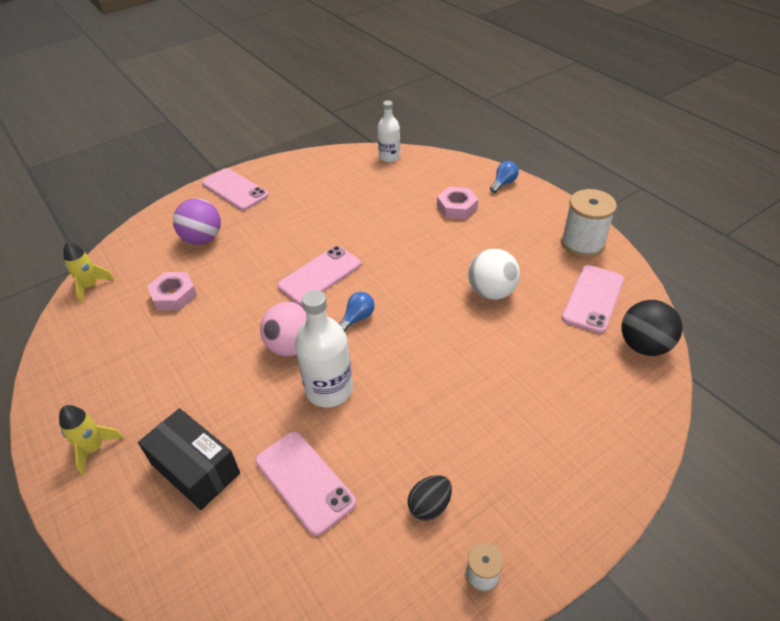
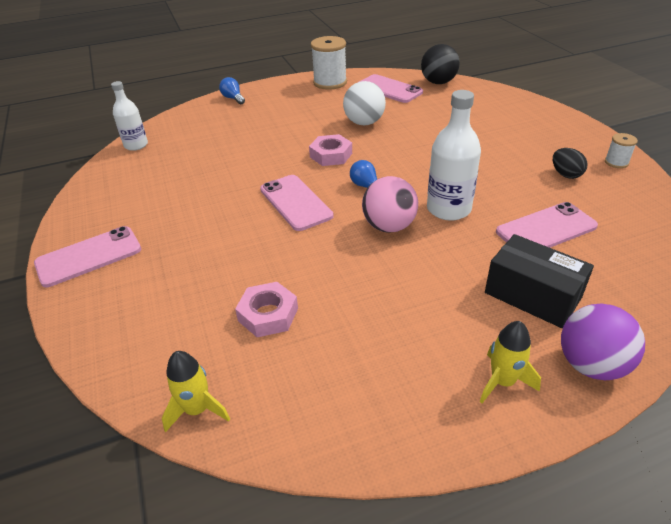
camera: 75 degrees left, 5 degrees down
black box [138,408,240,510] -> black box turned 75 degrees clockwise [485,234,594,328]
purple ball [173,198,221,245] -> purple ball moved to [561,304,645,380]
pink nut [437,187,478,219] -> pink nut moved to [309,134,352,166]

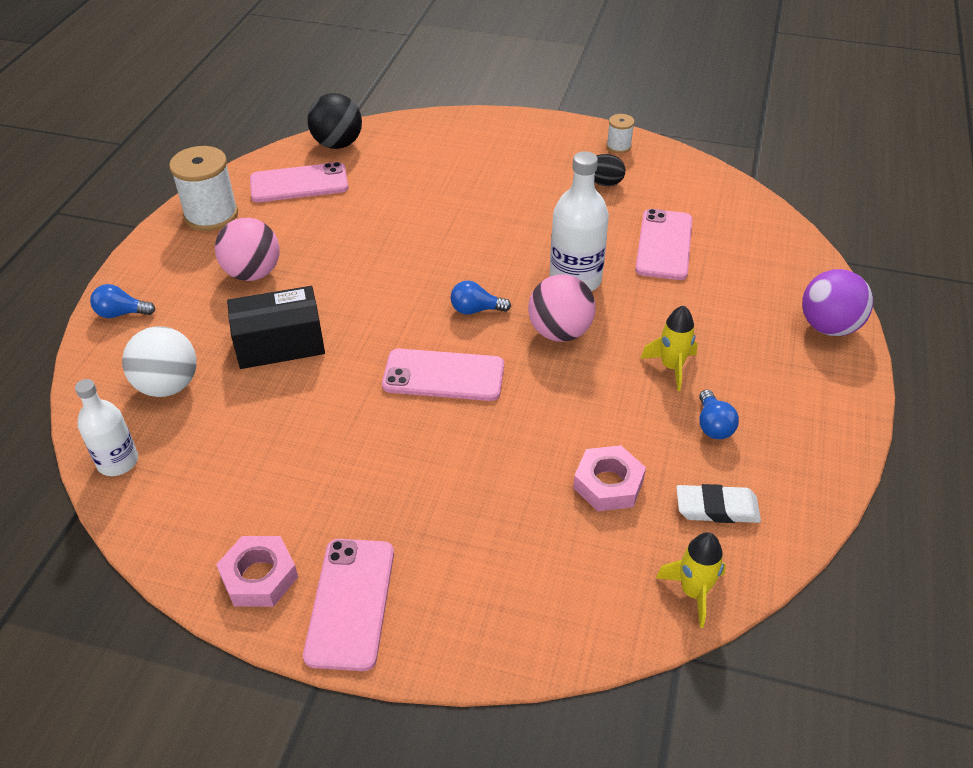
camera: 55 degrees left, 5 degrees up
pink nut [309,134,352,166] -> pink nut moved to [216,536,298,607]
white ball [343,81,386,125] -> white ball moved to [122,326,197,397]
yellow rocket [480,321,541,403] -> yellow rocket moved to [640,305,698,391]
black box [485,234,594,328] -> black box moved to [227,286,325,369]
none -> pink ball [215,218,280,281]
none -> white eraser [676,484,761,523]
none -> blue light bulb [699,389,739,439]

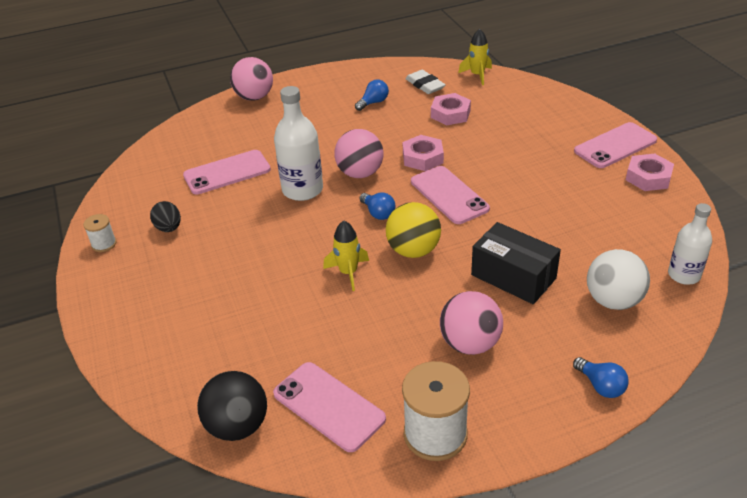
camera: 125 degrees left, 5 degrees down
yellow rocket [640,305,698,391] -> yellow rocket moved to [323,221,369,291]
purple ball [802,269,873,336] -> pink ball [230,57,273,101]
none -> yellow ball [386,202,441,258]
none -> pink nut [403,135,444,171]

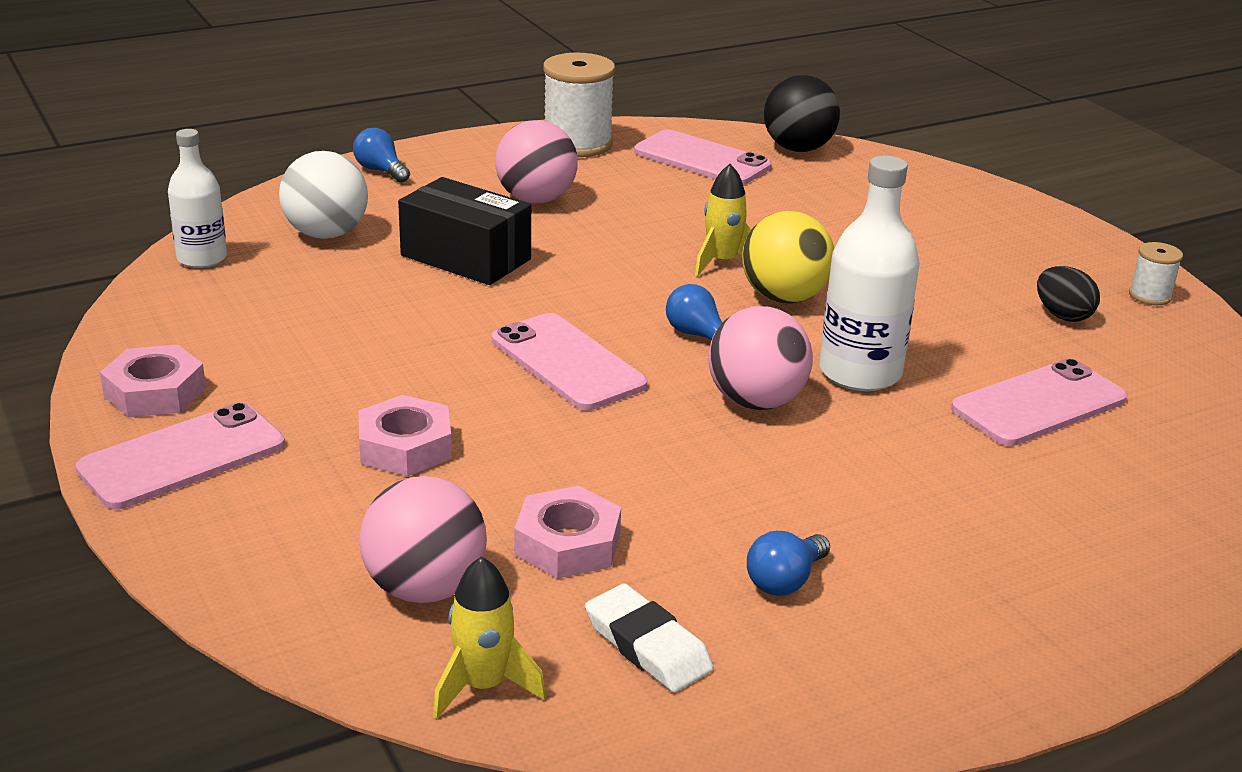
camera: 170 degrees right, 10 degrees down
pink ball [230,57,273,101] -> pink ball moved to [359,476,487,603]
yellow ball [386,202,441,258] -> yellow ball moved to [742,211,834,304]
pink nut [403,135,444,171] -> pink nut moved to [359,395,452,477]

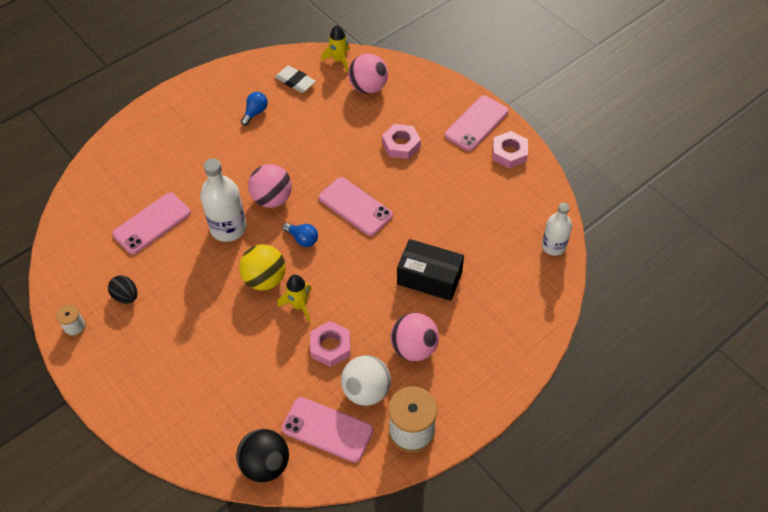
camera: 170 degrees right, 25 degrees up
white ball [279,151,368,239] -> white ball moved to [341,355,391,406]
blue light bulb [353,128,410,183] -> none
pink nut [514,486,621,579] -> pink nut moved to [310,321,351,367]

